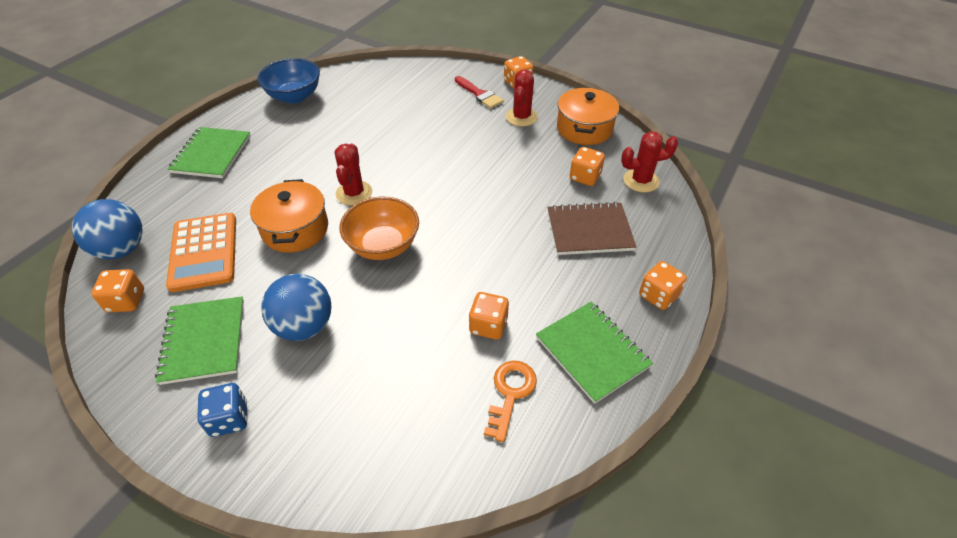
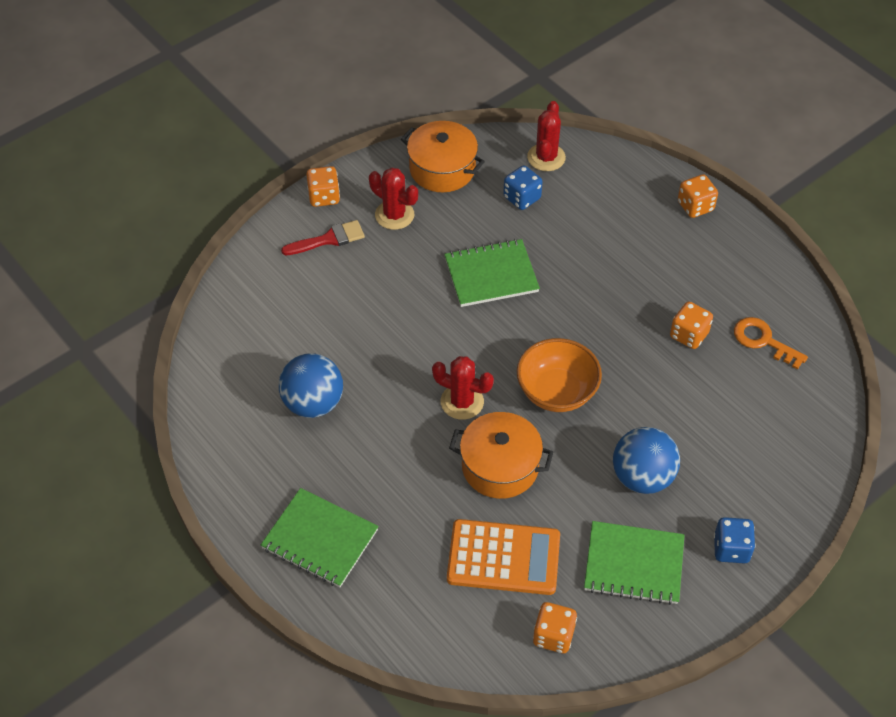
camera: 70 degrees left, 5 degrees up
blue ball [72,199,143,259] -> blue ball moved to [279,354,343,418]
blue bowl [257,58,320,104] -> none
green notebook [536,302,653,404] -> green notebook moved to [444,239,540,307]
brown notebook [547,202,636,255] -> none
orange dice [570,147,605,186] -> blue dice [503,165,543,210]

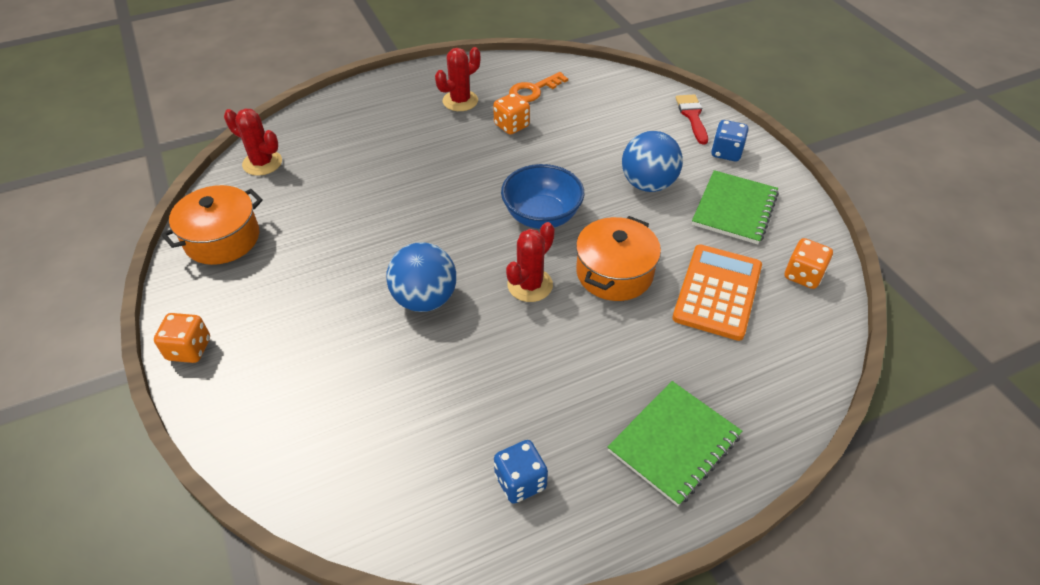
camera: 75 degrees left, 5 degrees down
blue ball [279,354,343,418] -> blue ball moved to [386,242,456,312]
red brush [281,220,365,256] -> red brush moved to [676,94,708,145]
red cactus [369,167,418,230] -> red cactus moved to [435,47,480,111]
green notebook [444,239,540,307] -> none
blue dice [503,165,543,210] -> blue dice moved to [494,440,548,504]
orange bowl [517,338,602,412] -> blue bowl [501,164,584,229]
orange dice [678,174,718,218] -> none

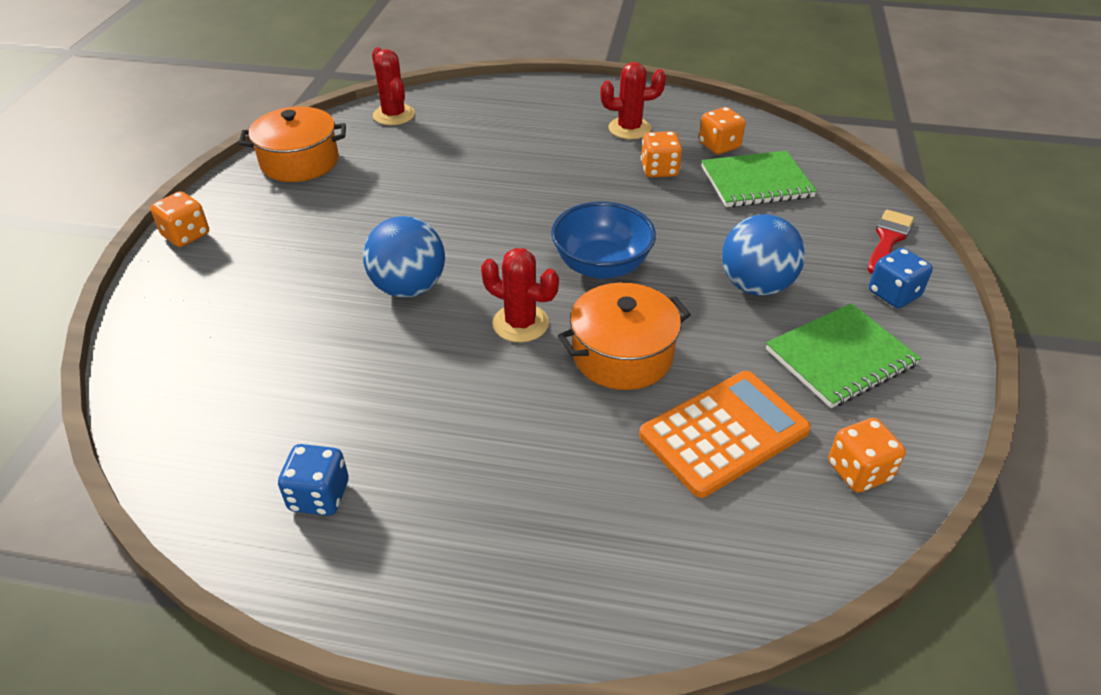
camera: 35 degrees right, 5 degrees down
red cactus [506,222,555,302] -> red cactus turned 45 degrees clockwise [481,248,559,343]
orange key [509,72,568,102] -> orange dice [699,107,746,154]
green notebook [608,381,742,506] -> green notebook moved to [701,151,817,207]

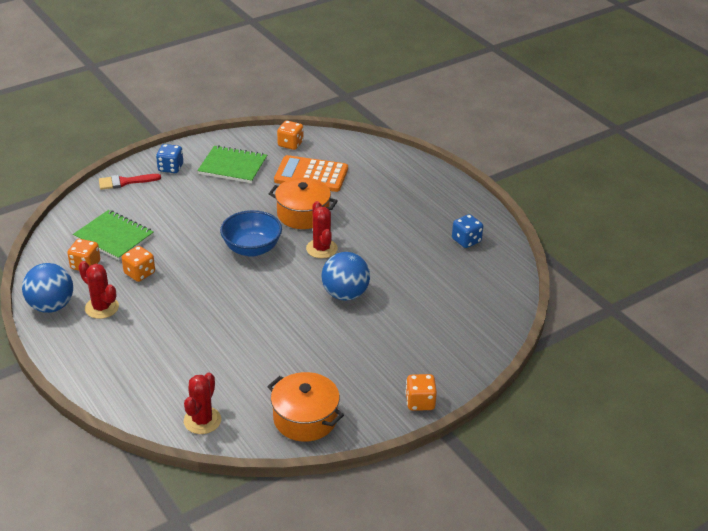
camera: 135 degrees left, 5 degrees down
blue ball [722,214,805,296] -> blue ball moved to [22,263,73,313]

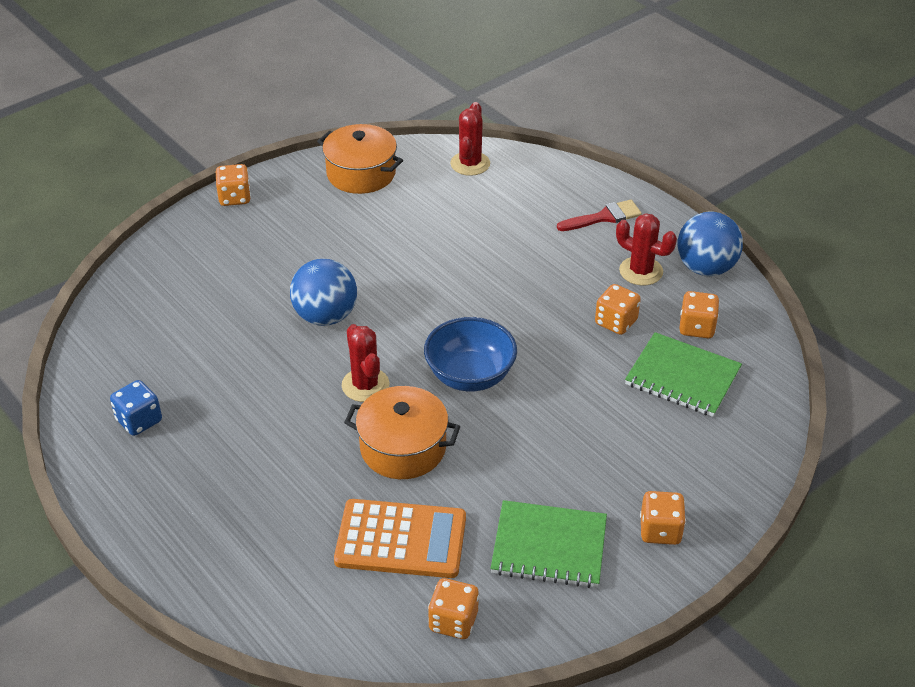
camera: 175 degrees right, 5 degrees up
red brush [99,174,161,190] -> red brush moved to [557,200,642,231]
blue dice [156,144,183,173] -> orange dice [640,491,686,545]

